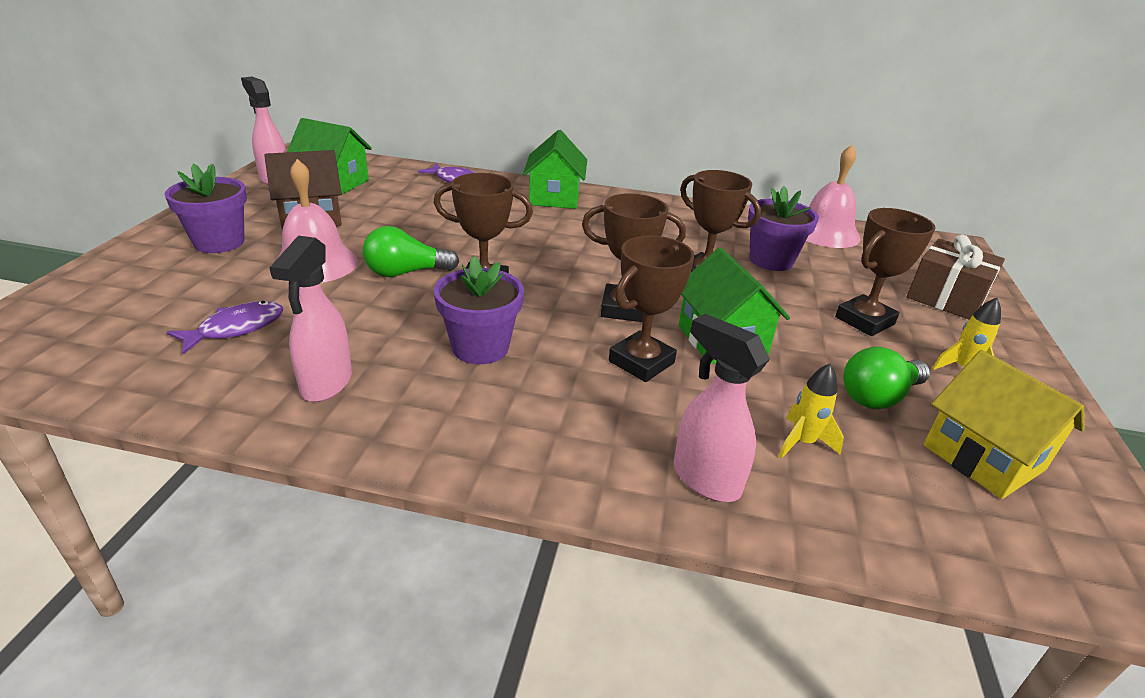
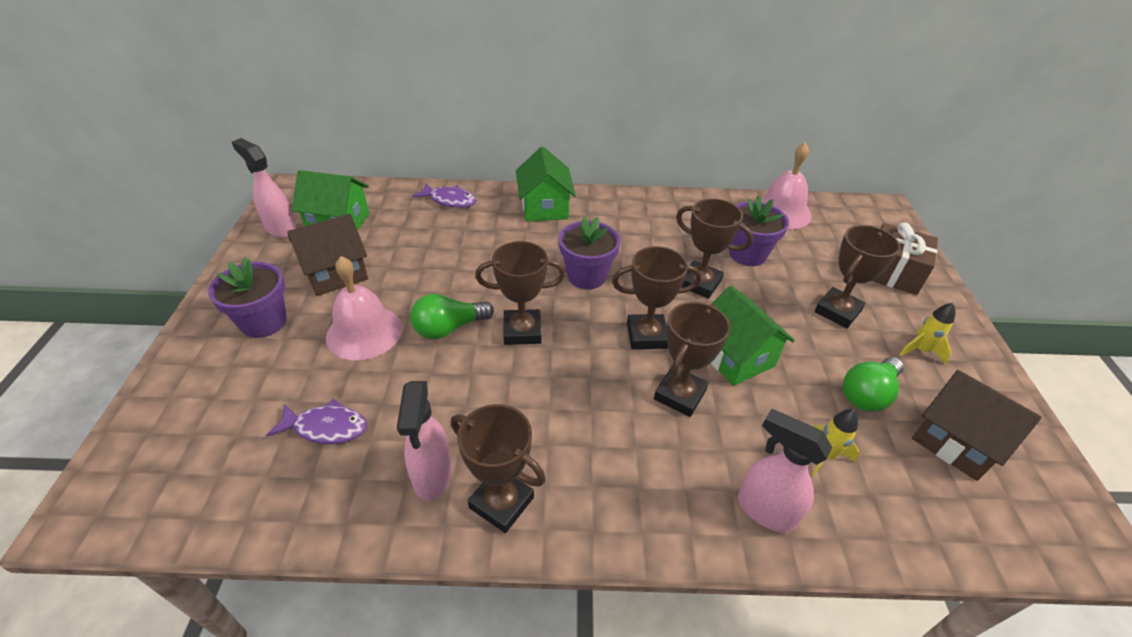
camera: 10 degrees left, 10 degrees up
purple fish [167,301,283,354] -> purple fish turned 60 degrees clockwise [266,399,367,444]
purple flower pot [434,256,524,364] -> purple flower pot moved to [559,217,621,289]
yellow house [923,350,1085,499] -> brown house [912,370,1042,481]
none -> brown trophy [451,404,546,533]

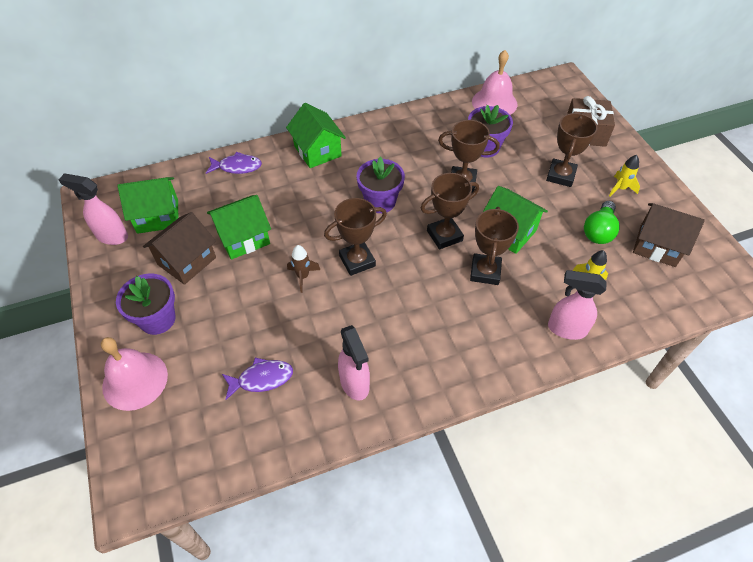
camera: 20 degrees left, 10 degrees up
pink bell [326,256,402,361] -> pink bell moved to [101,337,168,411]
green light bulb [410,294,494,339] -> brown rocket [287,245,320,293]
brown trophy [451,404,546,533] -> none
none -> green house [207,195,271,260]

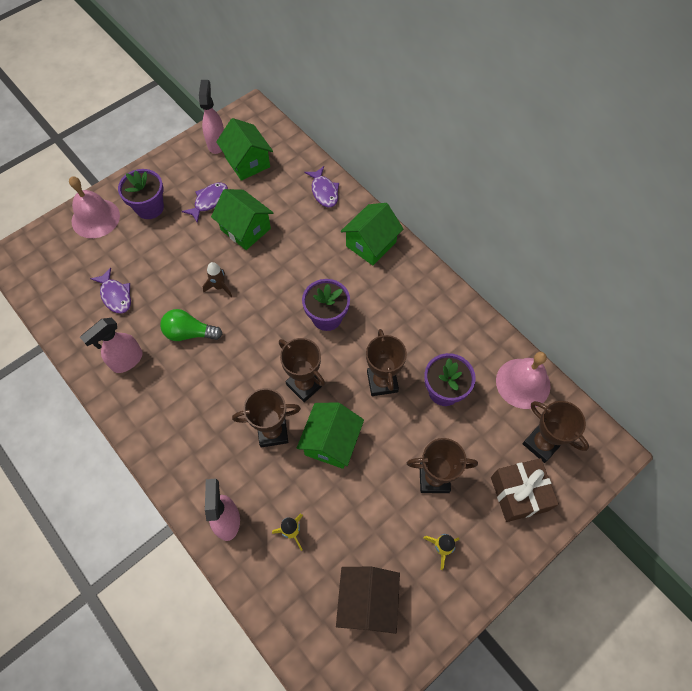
camera: 70 degrees right, 10 degrees up
brown house [143,212,216,285] -> purple fish [182,183,228,223]
brown trophy [324,198,387,276] -> brown trophy moved to [522,401,589,463]
green light bulb [584,201,620,244] -> green light bulb moved to [160,309,222,341]

